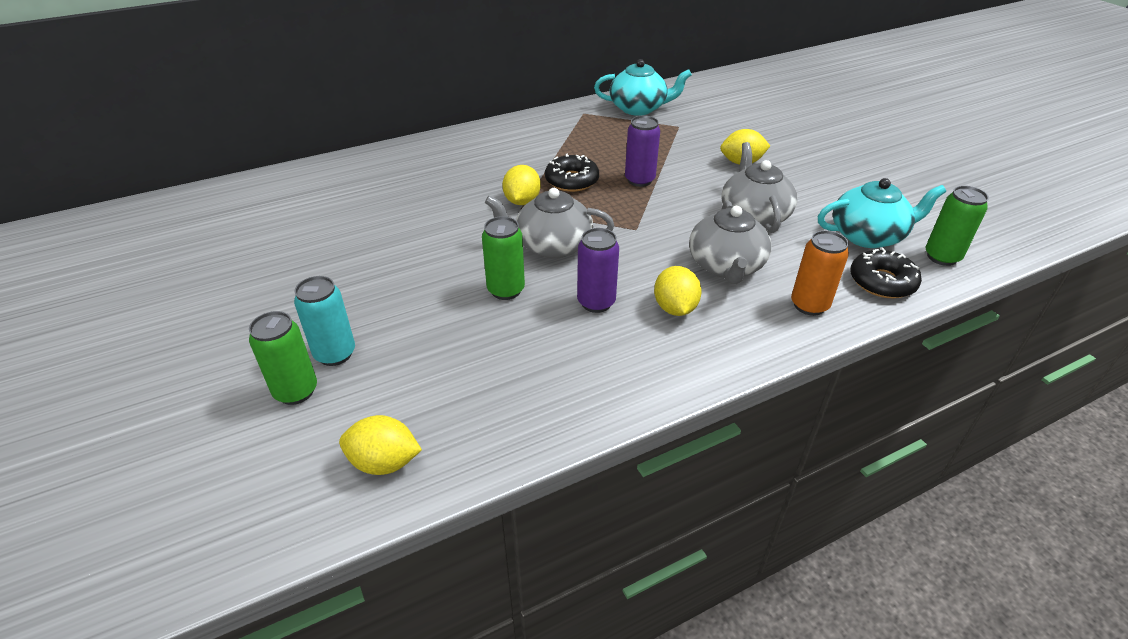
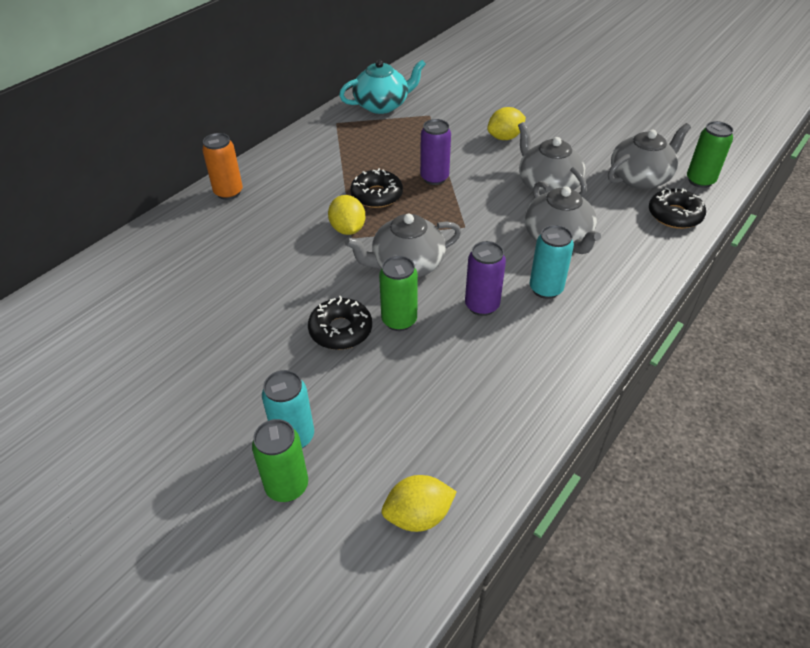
camera: 25 degrees left, 5 degrees up
yellow lemon [654,266,702,316] -> turquoise can [530,225,574,299]
orange can [791,230,849,316] -> orange can moved to [202,133,243,200]
turquoise teapot [818,178,946,248] -> grey teapot [608,123,691,189]
none -> black donut [308,296,372,350]

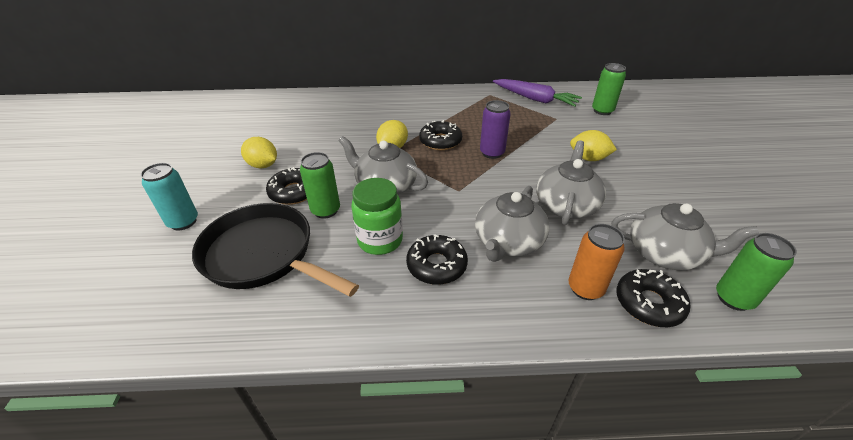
camera: 50 degrees right, 5 degrees down
orange can [202,133,243,200] -> orange can moved to [568,224,625,300]
green can [252,419,308,502] -> green can moved to [592,63,626,115]
turquoise teapot [339,60,426,114] -> purple carrot [493,79,582,107]
yellow lemon [382,475,457,532] -> yellow lemon moved to [241,137,277,168]
purple can [465,241,506,316] -> green jar [351,178,403,255]
turquoise can [530,225,574,299] -> black donut [406,234,468,285]
none -> black pan [192,203,359,297]

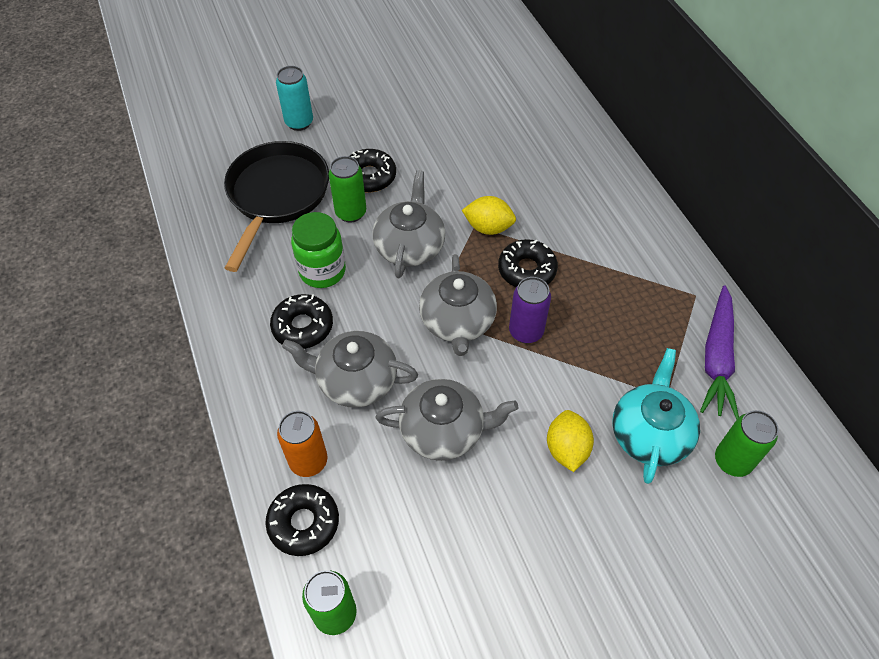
camera: 70 degrees right, 15 degrees up
yellow lemon [241,137,277,168] -> none
grey teapot [611,203,759,270] -> grey teapot moved to [419,254,497,356]
none -> turquoise teapot [612,348,700,484]

